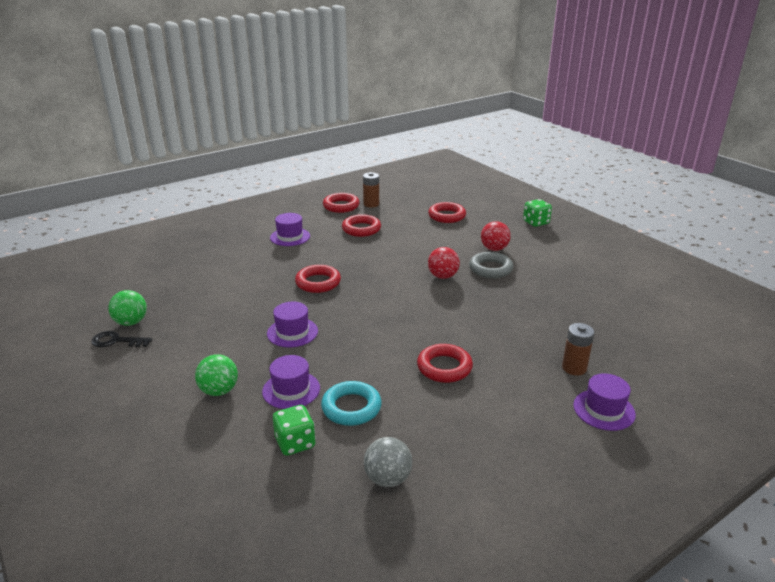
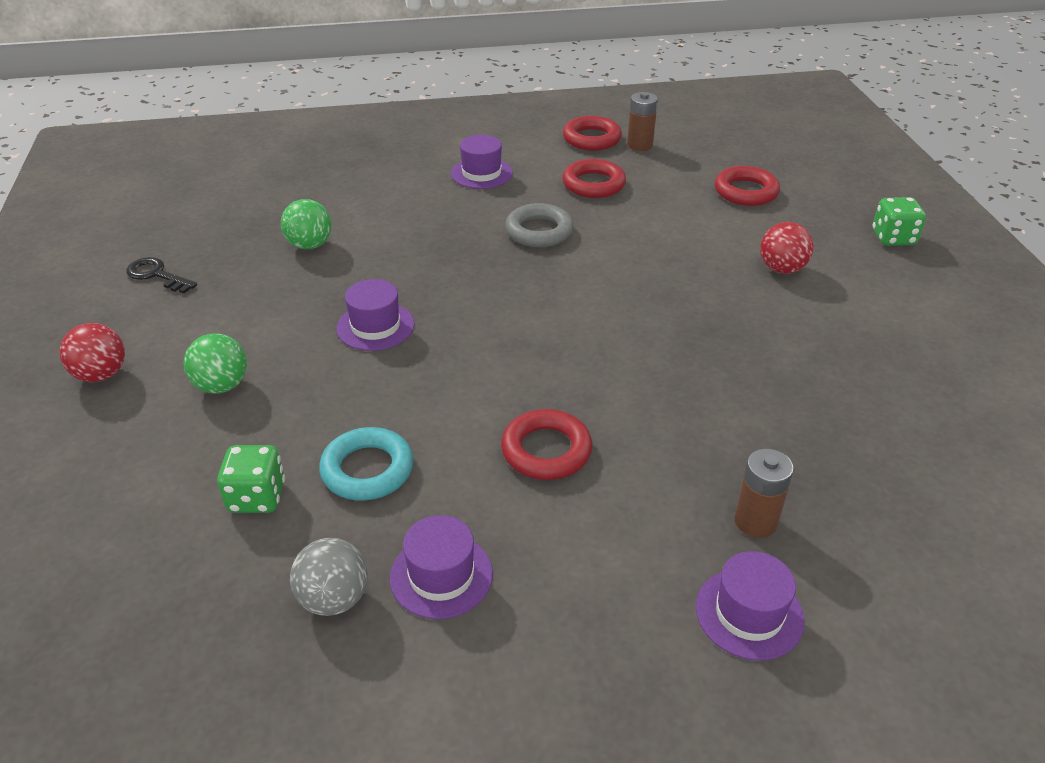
camera: 25 degrees right, 10 degrees up
green ball [108,290,147,326] -> green ball moved to [281,199,332,249]
purple hat [262,355,320,409] -> purple hat moved to [390,515,493,619]
red ring [295,265,341,293] -> none
red ball [428,247,460,279] -> red ball moved to [59,323,125,382]
grey ring [469,252,513,278] -> grey ring moved to [505,203,574,247]

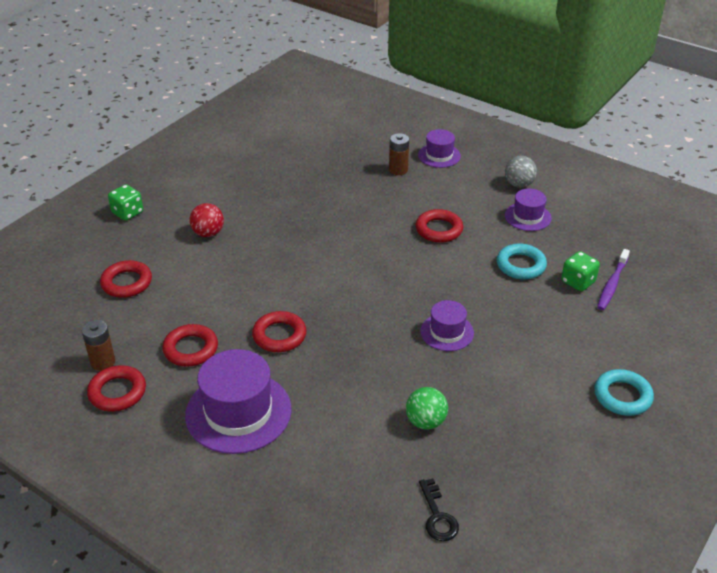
camera: 135 degrees left, 0 degrees up
red ball [59,323,125,382] -> turquoise ring [594,369,654,416]
black key [126,257,197,294] -> black key moved to [419,478,459,541]
green ball [184,333,247,394] -> none
grey ball [290,538,368,616] -> grey ball moved to [505,156,537,188]
purple hat [451,135,513,189] -> purple hat [185,349,292,454], size x1.81
grey ring [505,203,574,247] -> red ring [252,311,307,352]
none -> purple toothbrush [597,249,630,310]

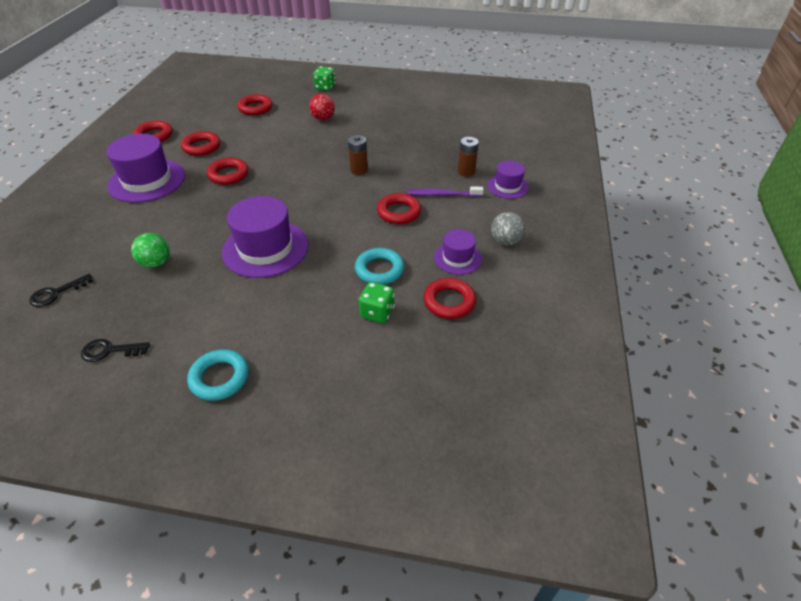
camera: 65 degrees right, 5 degrees up
brown battery [82,320,115,371] -> brown battery moved to [348,135,368,175]
purple hat [420,300,474,351] -> purple hat [222,196,308,278], size x1.81
purple toothbrush [597,249,630,310] -> purple toothbrush moved to [407,186,483,197]
none -> black key [81,339,150,362]
none -> red ring [424,278,476,319]

